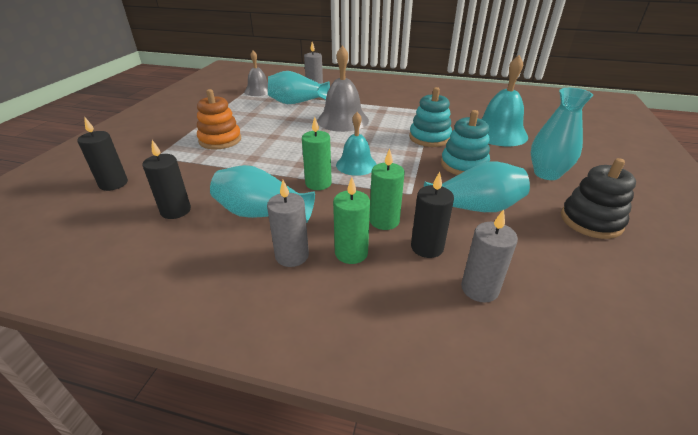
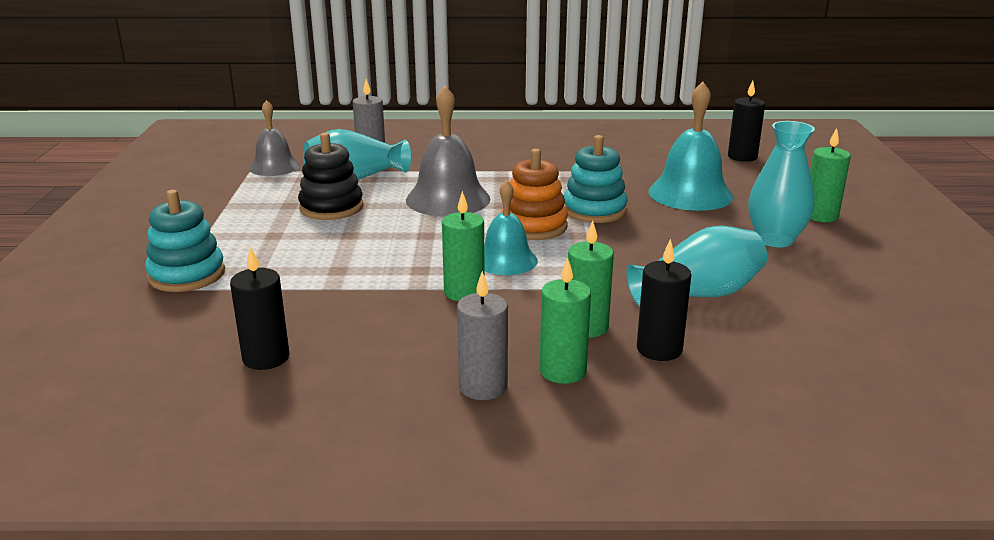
camera: 15 degrees left, 10 degrees down
black candle [78,118,128,191] -> black candle moved to [728,80,765,162]
orange stacking toy [197,89,241,150] -> orange stacking toy moved to [501,149,568,240]
turquoise vase [210,165,315,223] -> none
turquoise stacking toy [441,110,490,175] -> turquoise stacking toy moved to [145,190,225,292]
grey candle [461,209,518,303] -> none
black stacking toy [561,158,636,239] -> black stacking toy moved to [298,133,363,220]
none -> green candle [810,128,851,222]

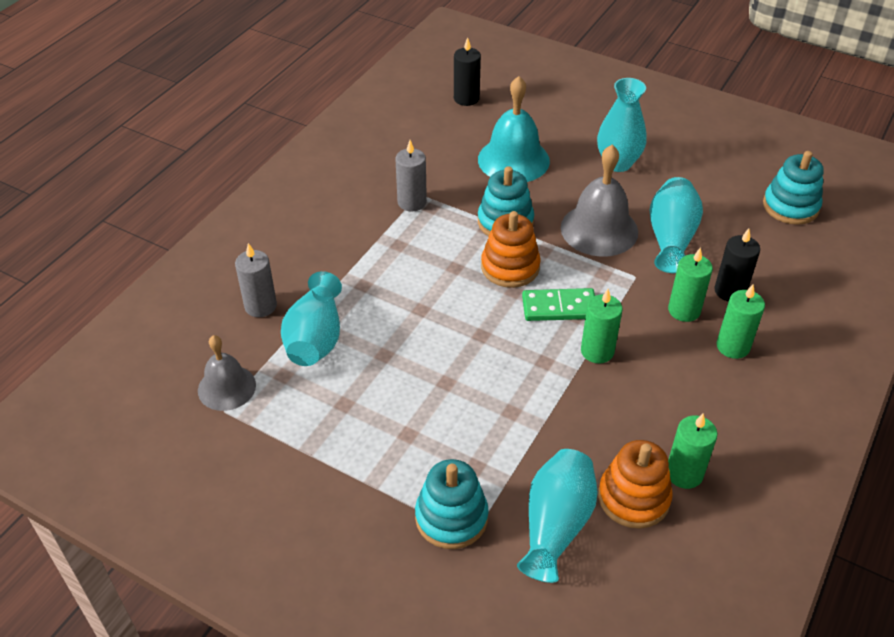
camera: 60 degrees left, 20 degrees up
black candle [230,246,289,370] -> orange stacking toy [598,440,673,529]
black stacking toy [298,133,363,220] -> none
grey bell [406,86,491,217] -> grey bell moved to [561,145,638,257]
grey candle [457,271,508,400] -> grey candle moved to [395,140,427,212]
turquoise bell [484,180,538,275] -> green domino [522,288,595,321]
green candle [810,128,851,222] -> green candle moved to [668,413,717,489]
none -> turquoise vase [517,449,598,583]
none -> turquoise stacking toy [763,151,824,225]

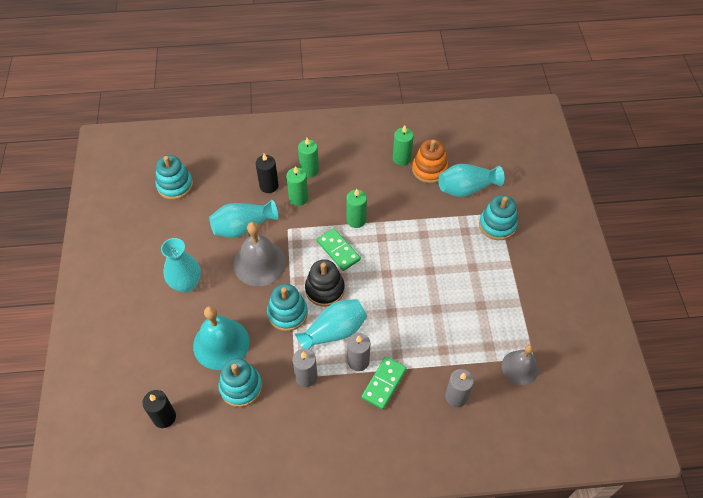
camera: 125 degrees left, 10 degrees up
turquoise vase [281,271,342,366] -> turquoise vase moved to [294,299,367,349]
orange stacking toy [481,211,540,288] -> black stacking toy [305,259,345,306]
none -> turquoise stacking toy [218,358,262,407]
none -> grey candle [347,333,370,371]
none -> green domino [361,357,407,410]

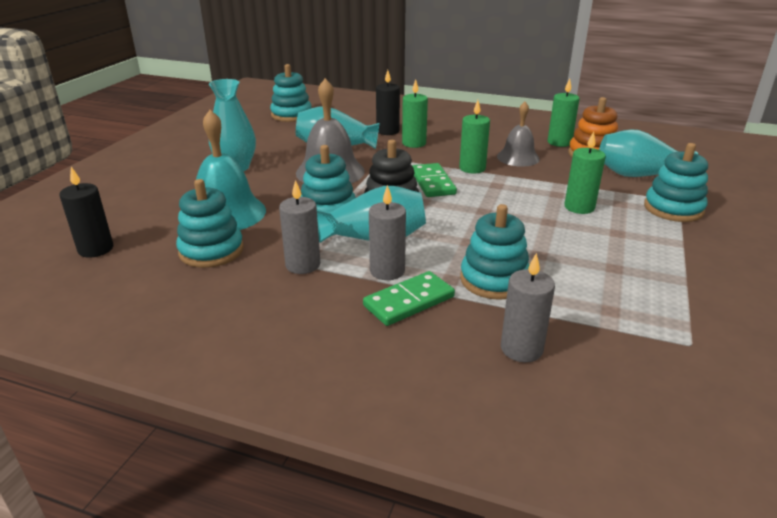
camera: 25 degrees right, 25 degrees down
green candle [298,138,319,178] -> green candle moved to [564,132,606,214]
grey bell [502,345,539,385] -> grey bell moved to [497,102,540,167]
none -> turquoise stacking toy [460,204,529,300]

